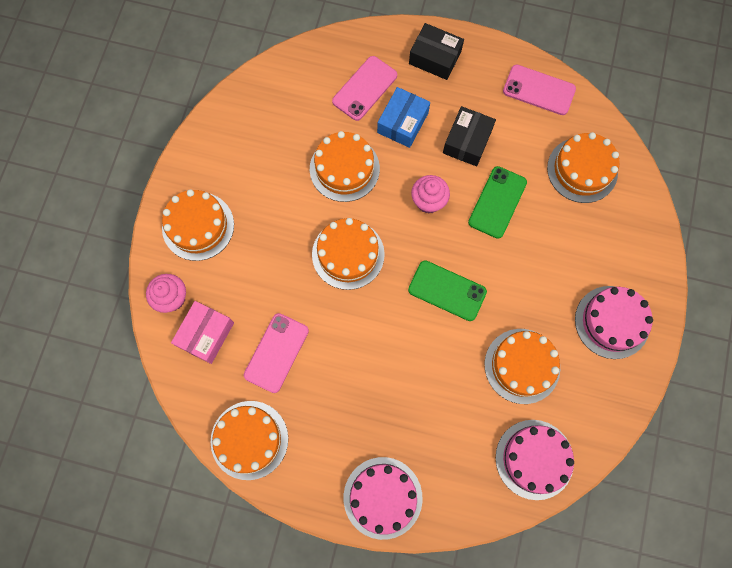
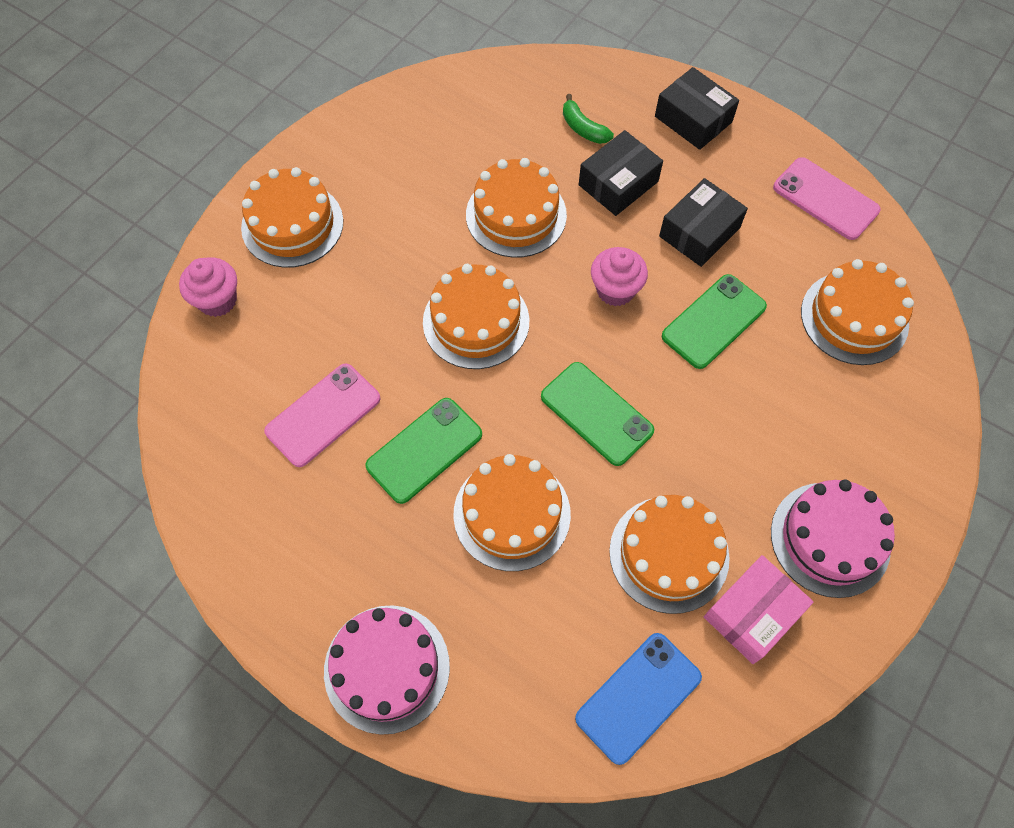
camera: 20 degrees right, 10 degrees down
pink box [171,301,234,364] -> pink box moved to [704,555,813,664]
orange cake [211,401,288,480] -> orange cake moved to [454,454,571,571]
pink phone [332,56,397,121] -> green banana [563,94,614,144]
blue box [377,87,430,148] -> black box [579,130,663,216]
pink cake [496,420,574,500] -> blue phone [575,633,702,765]
none -> green phone [365,398,482,504]

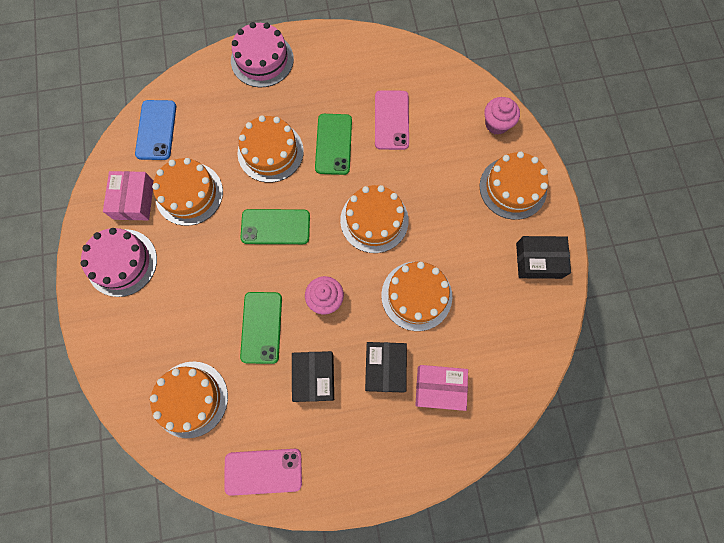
camera: 135 degrees right, 10 degrees up
green banana [563,94,614,144] -> pink box [415,365,468,411]
black box [655,67,739,150] -> black box moved to [516,236,571,279]

